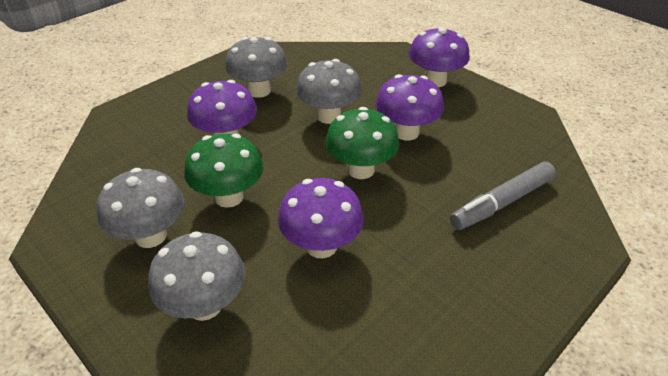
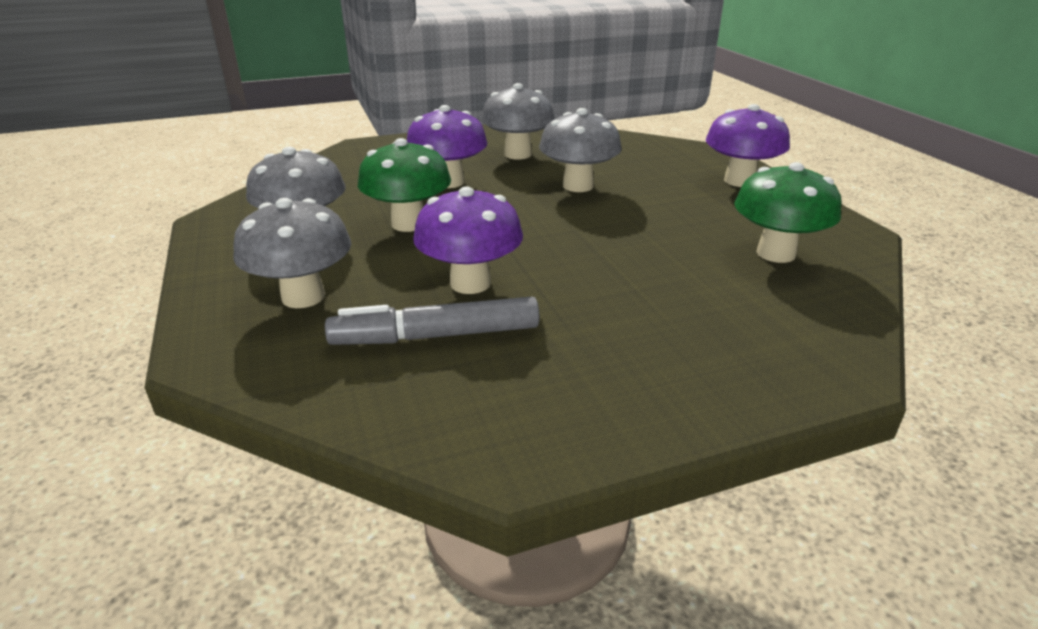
camera: 25 degrees right, 10 degrees down
green mushroom [325,107,399,179] -> green mushroom moved to [734,162,841,263]
purple mushroom [375,74,444,141] -> none
grey marker [450,162,556,230] -> grey marker moved to [325,297,539,345]

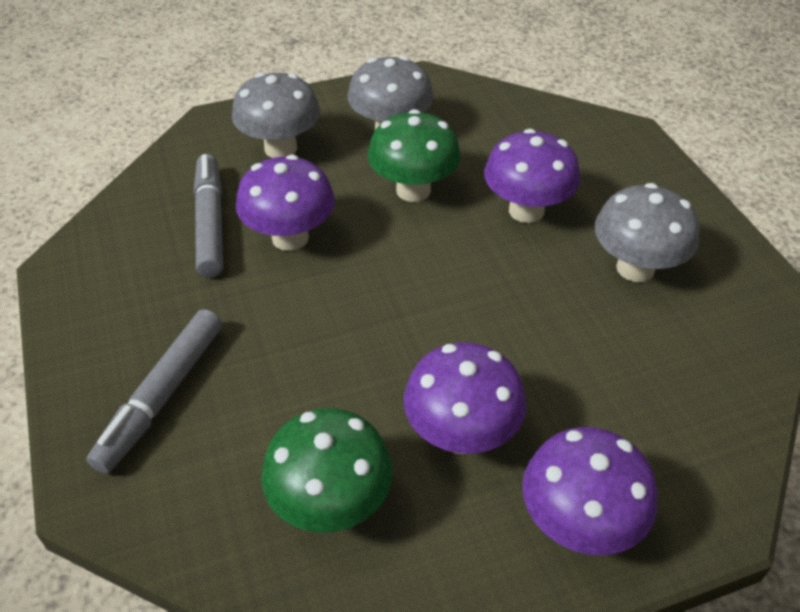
camera: 90 degrees right, 15 degrees up
grey mushroom [539,108,622,192] -> none
none -> grey marker [86,309,222,474]
none -> purple mushroom [404,342,527,454]

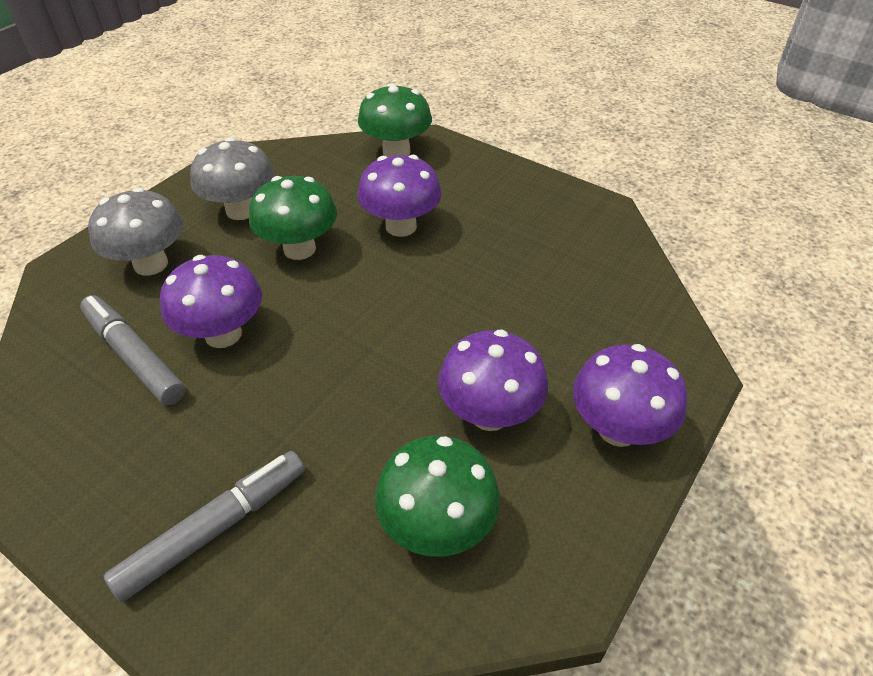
camera: 35 degrees left, 0 degrees up
grey marker [86,309,222,474] -> grey marker turned 120 degrees counterclockwise [104,451,305,602]
grey mushroom [595,183,700,282] -> none
none -> green mushroom [358,83,432,157]

